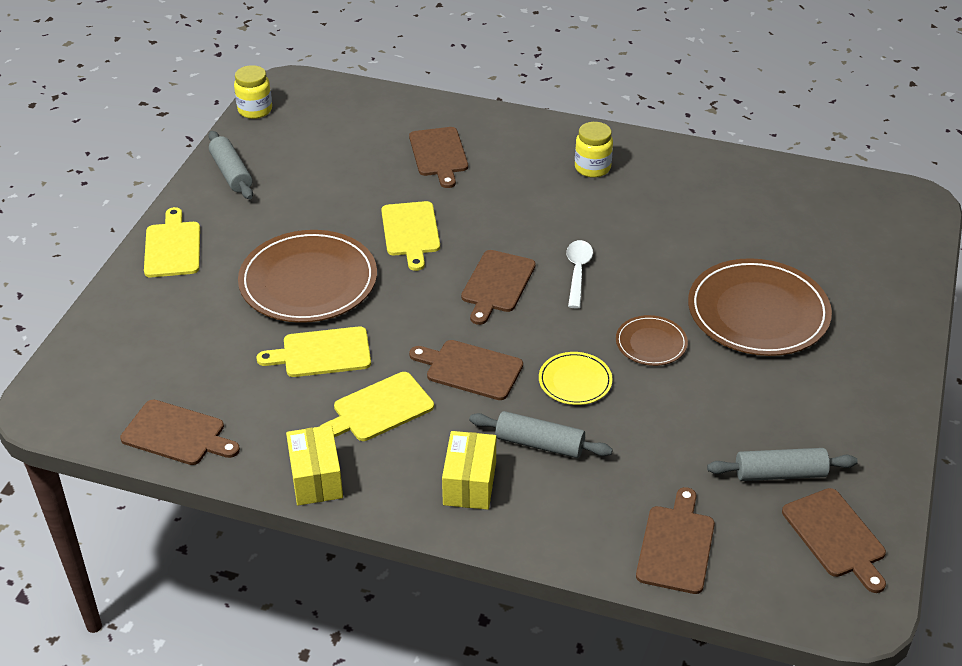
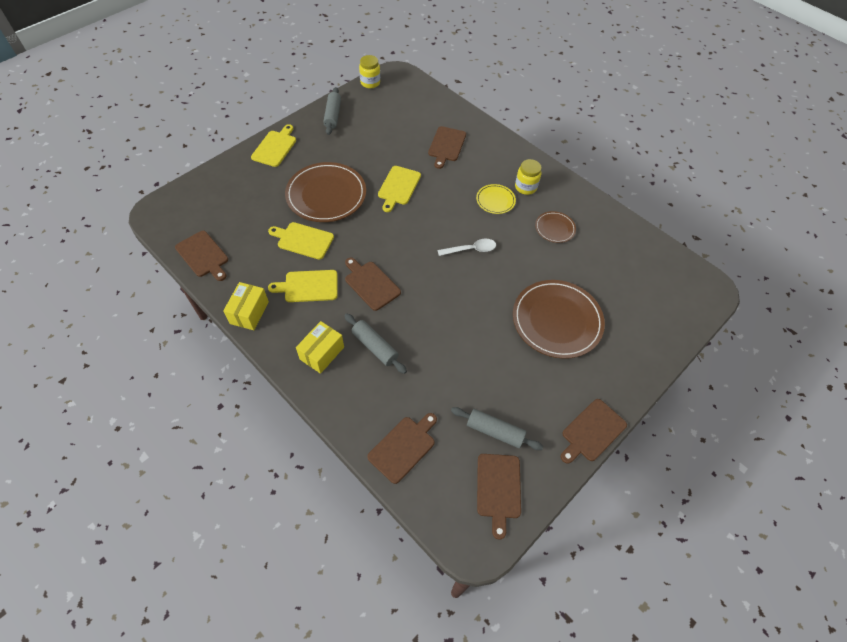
camera: 25 degrees right, 15 degrees up
brown cutting board [461,250,536,325] -> brown cutting board moved to [561,399,627,464]
yellow plate [539,352,613,405] -> yellow plate moved to [476,184,516,214]
white spoon [566,240,593,309] -> white spoon turned 45 degrees clockwise [438,239,496,256]
brown plate [616,315,688,366] -> brown plate moved to [535,211,576,243]

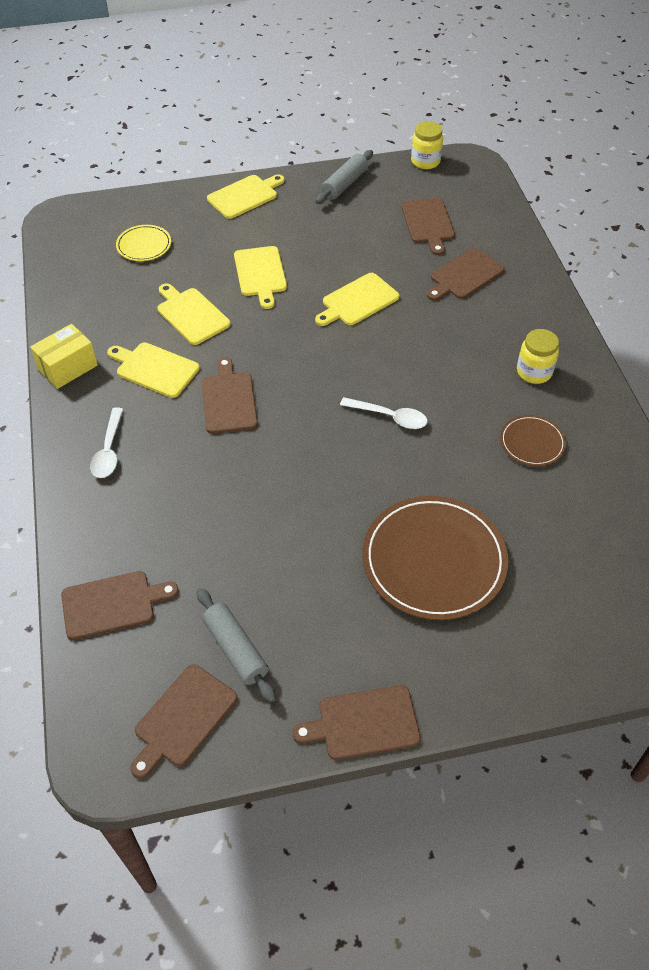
camera: 35 degrees right, 5 degrees down
brown cutting board [175,231,228,281] -> brown cutting board moved to [401,198,455,255]
brown plate [285,162,366,222] -> yellow cutting board [234,246,287,309]
yellow box [296,321,344,374] -> white spoon [90,408,123,478]
grey rolling pin [344,313,407,374] -> none
yellow plate [476,184,516,214] -> yellow plate moved to [116,225,171,261]

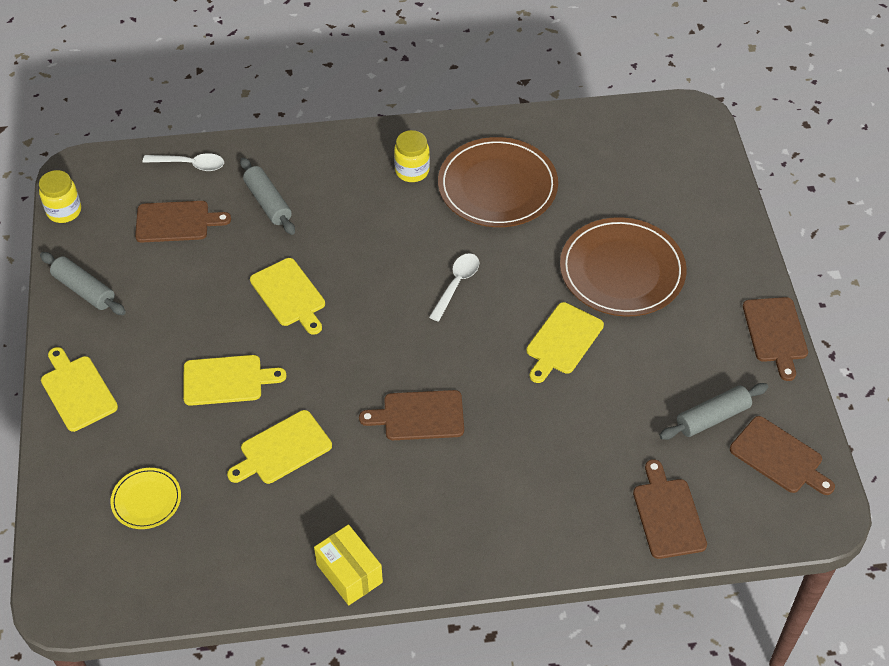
camera: 85 degrees left, 0 degrees up
white spoon [90,408,123,478] -> white spoon moved to [143,153,224,171]
yellow cutting board [107,343,200,398] -> yellow cutting board moved to [526,302,604,383]
brown cutting board [427,248,505,301] -> grey rolling pin [240,158,295,235]
brown plate [500,415,566,466] -> brown plate [438,137,558,227], size x2.02

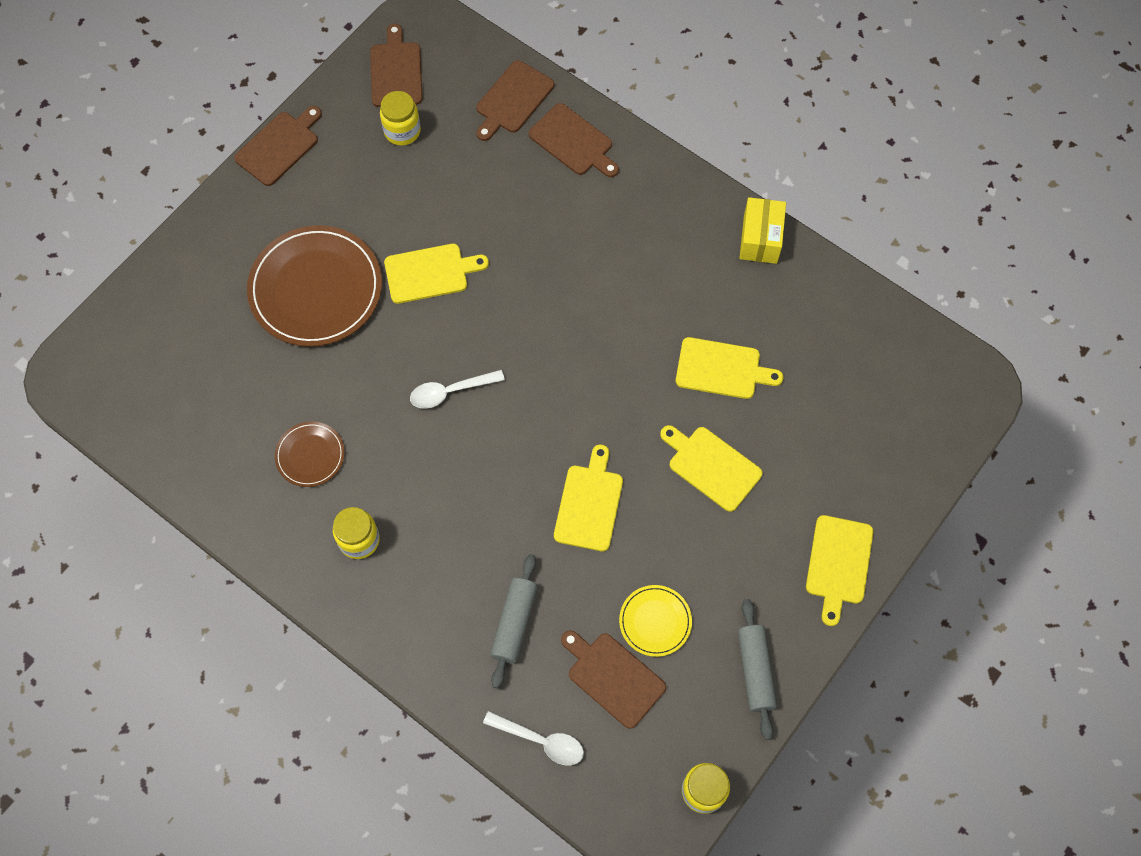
camera: 135 degrees left, 15 degrees up
yellow plate [110,468,181,529] -> yellow plate moved to [619,585,692,657]
white spoon [143,153,224,171] -> white spoon turned 150 degrees clockwise [483,711,584,766]
brown cutting board [359,390,464,440] -> brown cutting board moved to [529,103,619,177]
brown plate [438,137,558,227] -> brown plate [275,422,345,487], size x0.49
grey rolling pin [659,383,768,440] -> yellow jar [380,91,421,146]

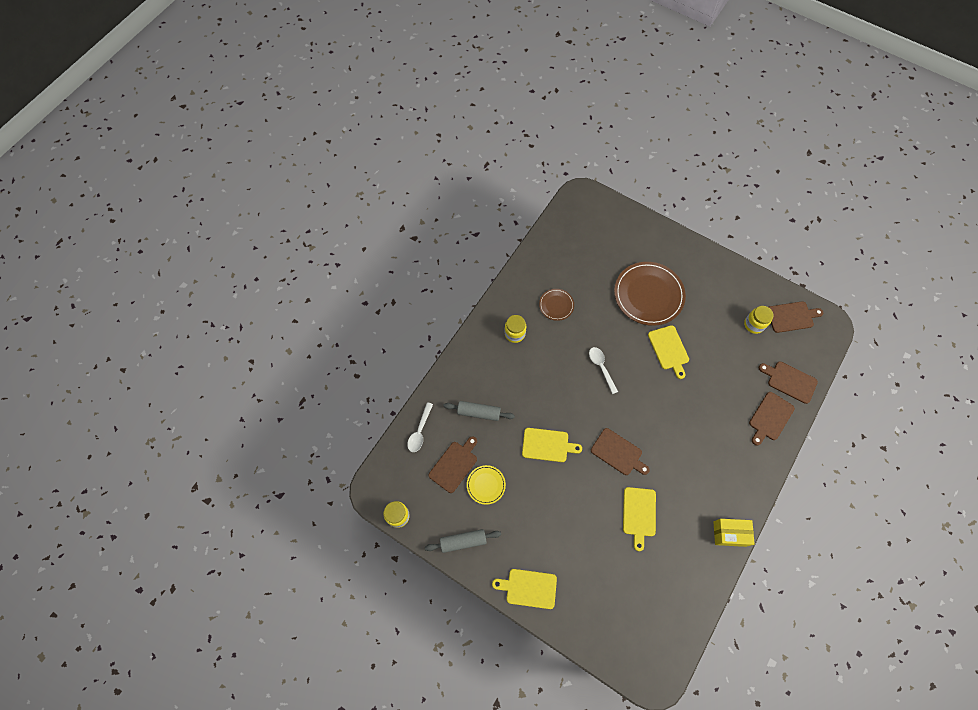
camera: 85 degrees right, 0 degrees up
brown cutting board [234,106,322,186] -> brown cutting board moved to [591,428,650,475]
yellow cutting board [660,425,762,512] -> none

